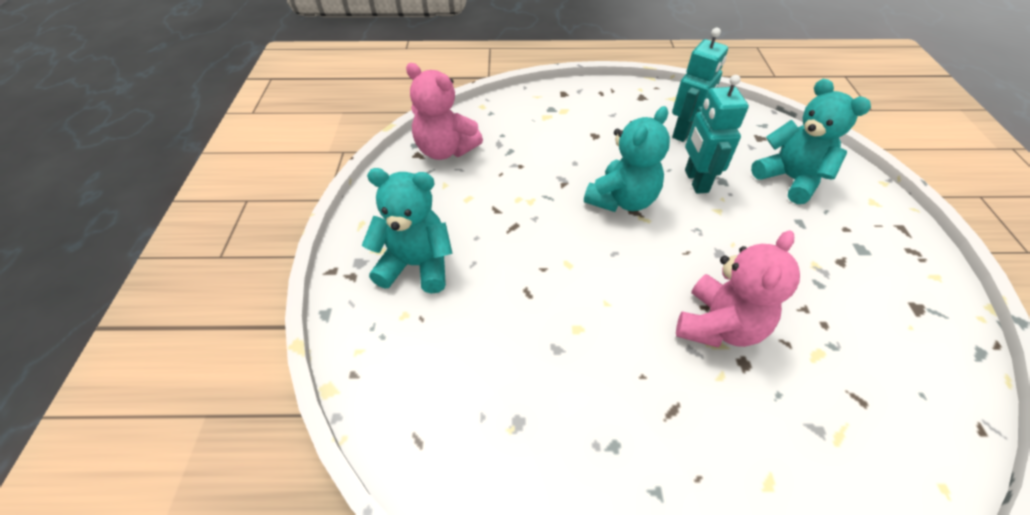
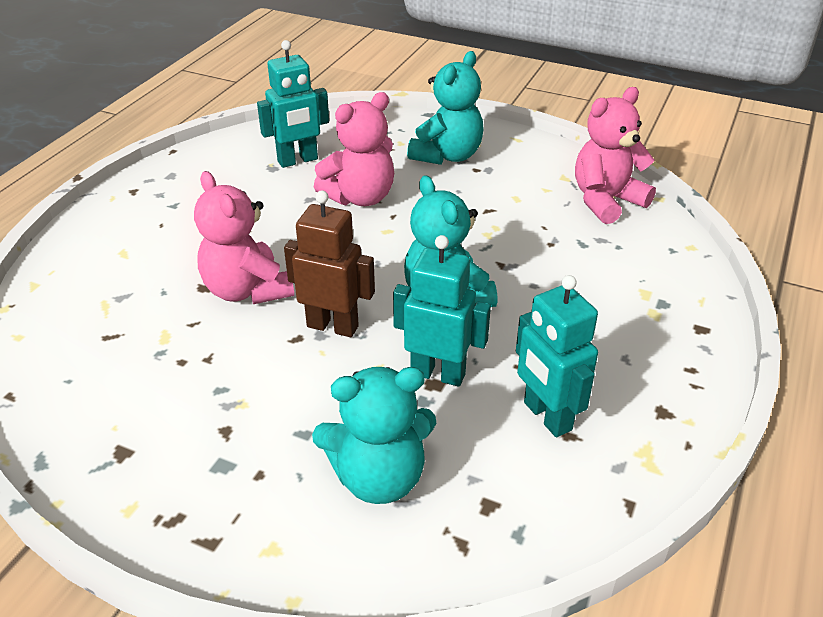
camera: 115 degrees right, 10 degrees down
none -> turquoise robot [257,40,329,168]
none -> brown robot [284,190,375,337]
none -> pink teddy bear [314,92,394,206]

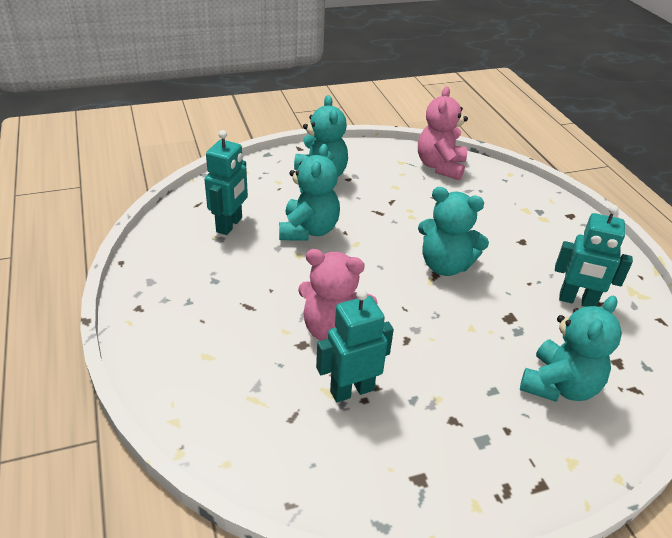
camera: 45 degrees left, 0 degrees up
brown robot [284,190,375,337] -> none
pink teddy bear [314,92,394,206] -> turquoise teddy bear [279,144,340,241]
turquoise robot [393,235,491,387] -> turquoise robot moved to [316,289,394,402]

